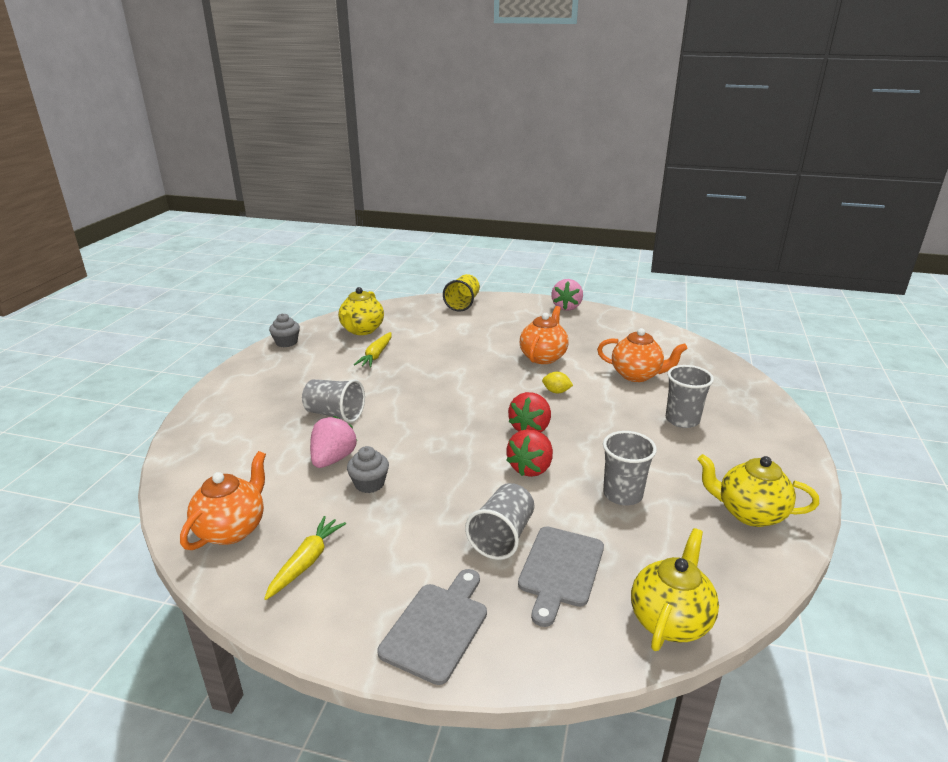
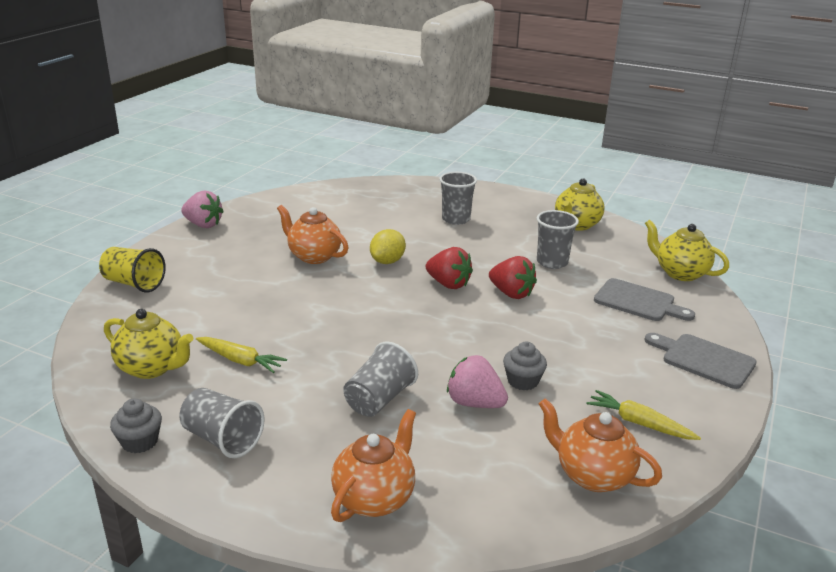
camera: 80 degrees left, 0 degrees up
grey cup [465,483,535,560] -> grey cup moved to [180,388,264,458]
yellow lemon [542,372,573,393] -> yellow lemon [370,229,406,264], size x1.54
orange teapot [597,328,687,382] -> orange teapot moved to [331,409,416,522]

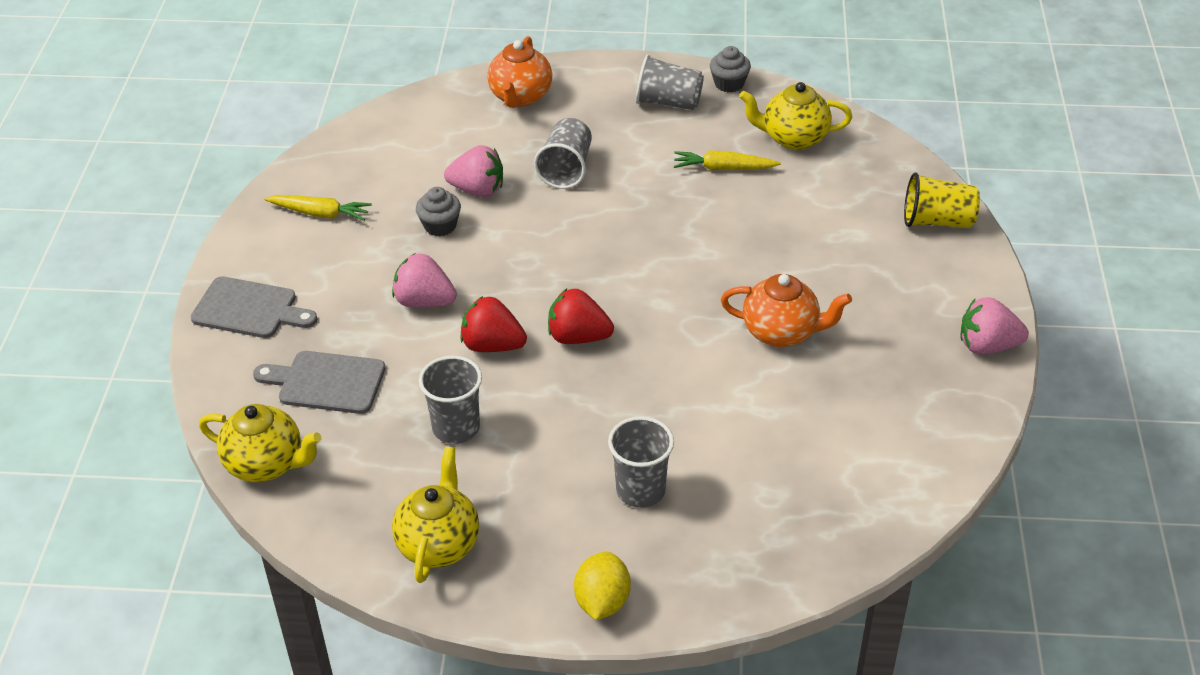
camera: 160 degrees right, 15 degrees up
yellow lemon [370,229,406,264] -> yellow lemon moved to [574,552,631,620]
orange teapot [539,398,662,492] -> none
none -> pink strawberry [392,253,457,308]

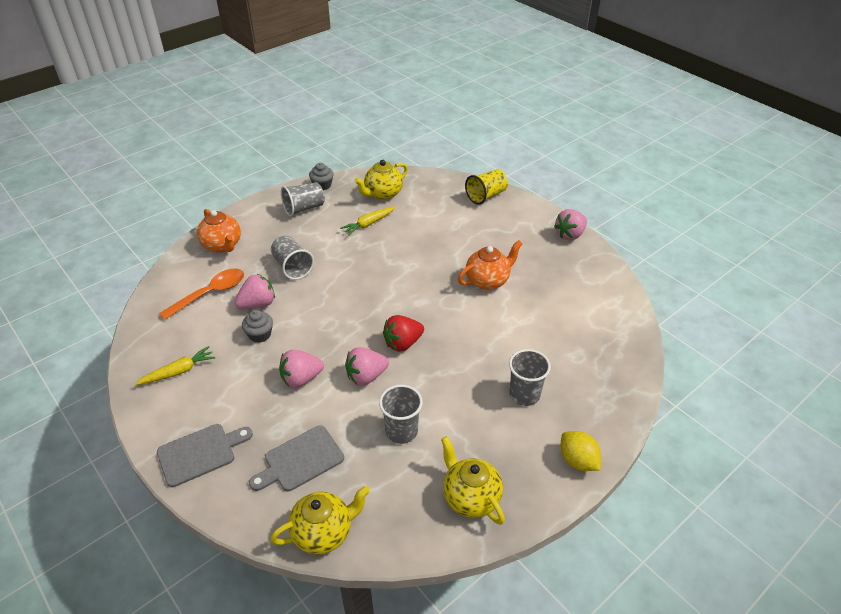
camera: 45 degrees left, 0 degrees up
red strawberry [460,296,527,352] -> pink strawberry [345,347,389,386]
none -> orange spoon [159,269,244,320]

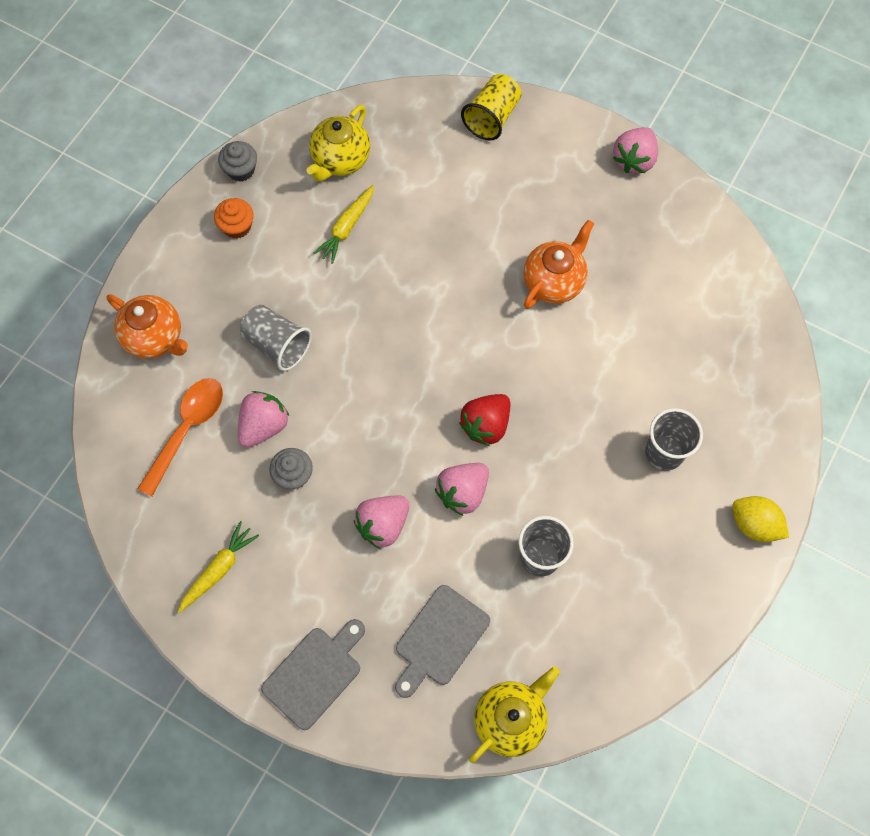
camera: 20 degrees left, 25 degrees up
grey cup [281,182,325,217] -> orange cupcake [214,198,254,239]
yellow teapot [441,436,505,525] -> none

